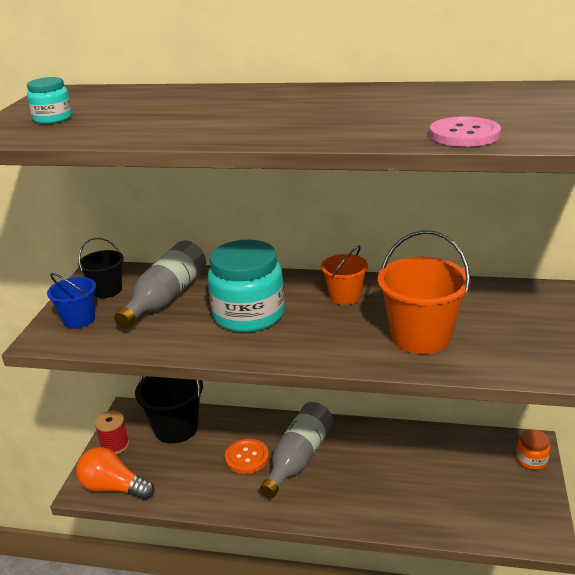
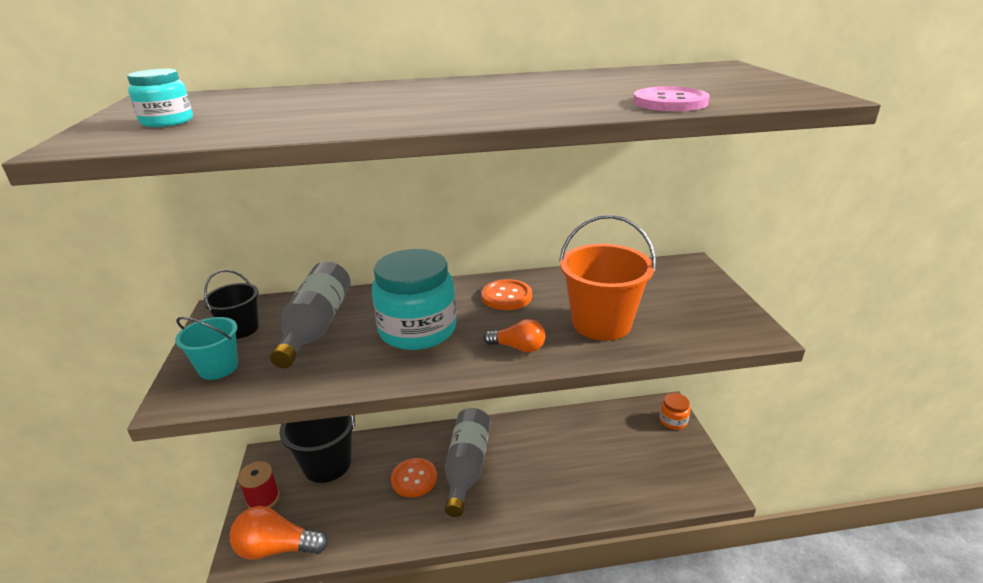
camera: 20 degrees left, 0 degrees up
blue bucket [47,273,96,329] -> turquoise bucket [175,317,238,380]
orange bucket [321,246,368,305] -> orange button [482,279,532,310]
none -> orange light bulb [484,319,545,353]

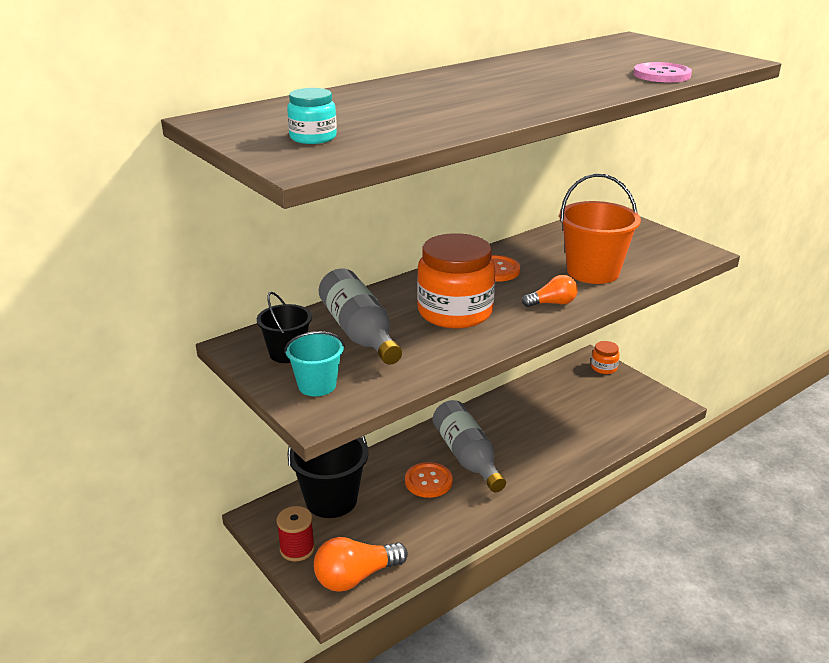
camera: 30 degrees left, 0 degrees up
turquoise jar [372,249,456,350] -> orange jar [417,233,495,328]

